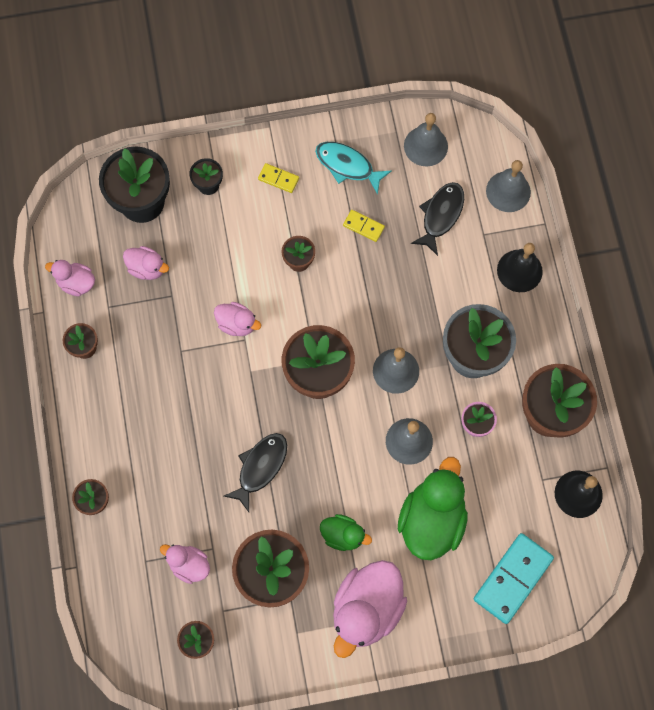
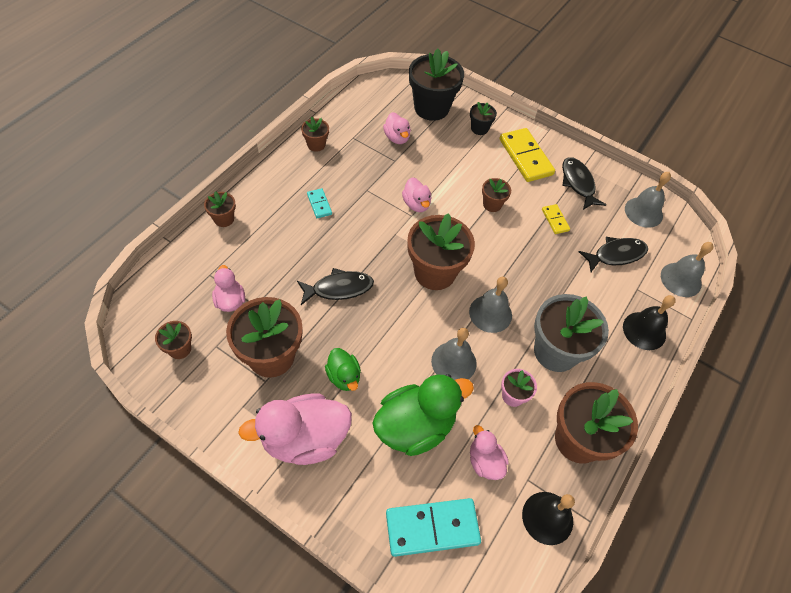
camera: 40 degrees right, 15 degrees down
pink duck [45,260,95,296] -> pink duck moved to [470,425,509,480]
yellow domino [258,163,299,193] -> yellow domino [500,128,555,182], size x2.01
turquoise fish [315,142,392,195] -> black fish [562,157,606,210]
none -> turquoise domino [307,188,332,218]

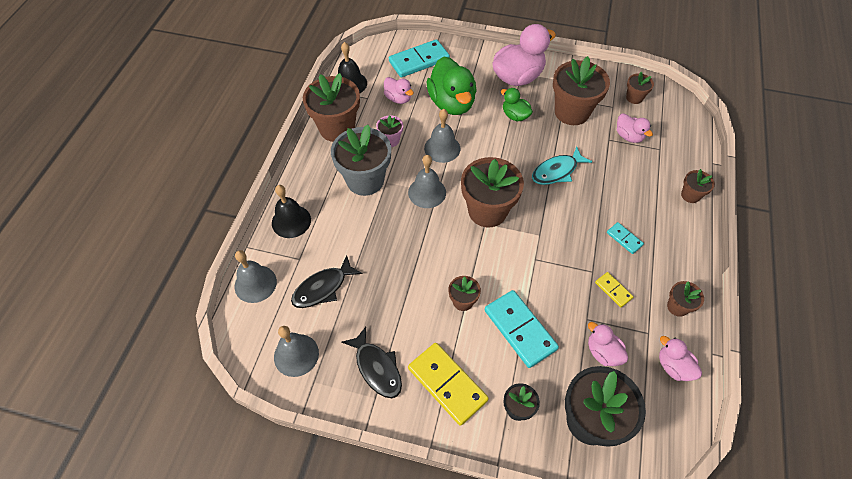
camera: 165 degrees right, 0 degrees up
black fish [297,268,374,305] -> turquoise fish [532,146,592,185]
green duck [372,374,474,456] -> green duck turned 60 degrees counterclockwise [427,56,477,115]
pink duck [402,178,431,212] -> pink duck moved to [659,336,702,381]
yellow domino [542,204,570,234] -> yellow domino moved to [595,272,634,308]
none -> turquoise domino [485,290,559,368]

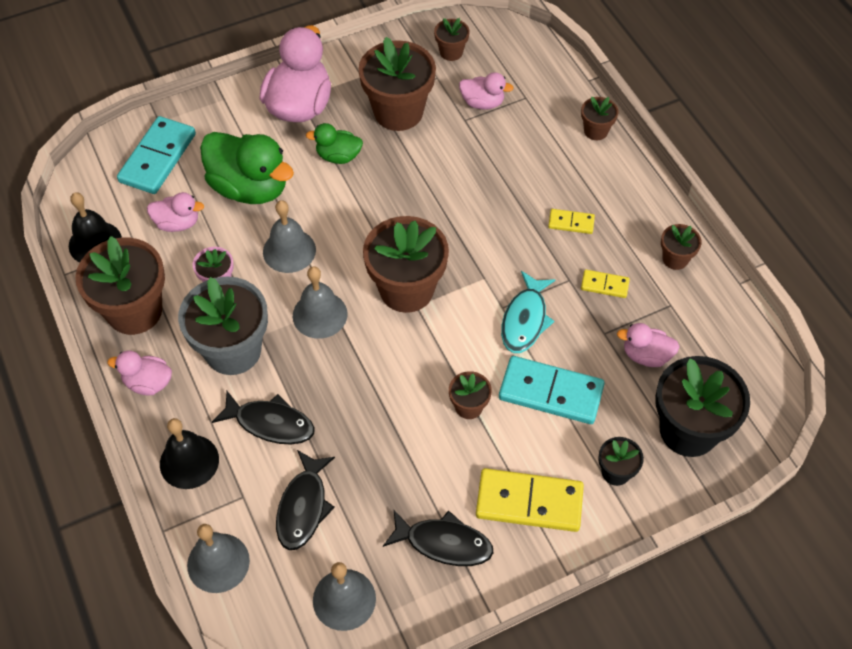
camera: 40 degrees left, 0 degrees up
turquoise fish [532,146,592,185] -> turquoise fish moved to [501,271,555,353]
turquoise domino [607,222,644,254] -> yellow domino [548,209,595,234]
pink duck [659,336,702,381] -> pink duck moved to [108,351,172,395]
none -> black fish [212,391,315,444]

